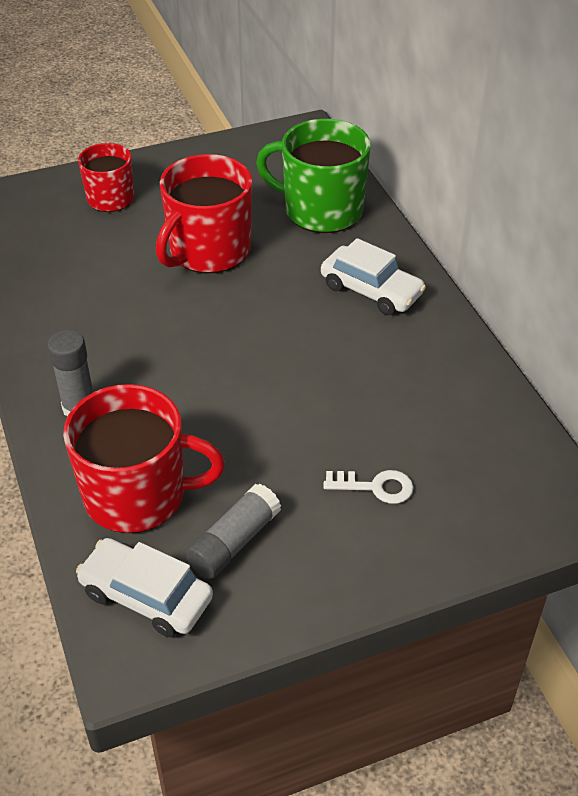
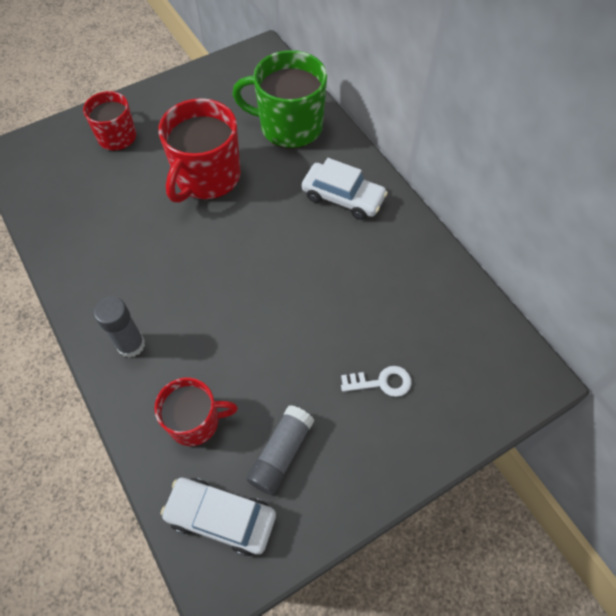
camera: 10 degrees left, 15 degrees up
red mug [63,384,225,533] -> red mug [154,378,238,446], size x0.62

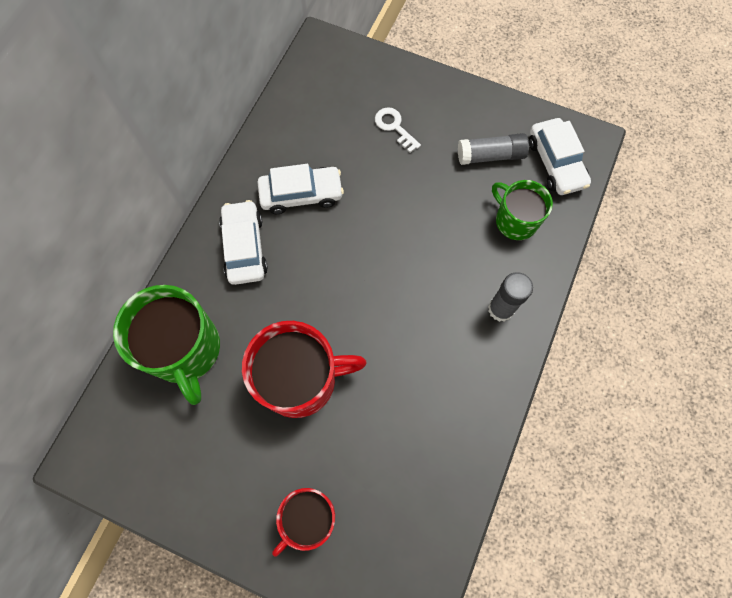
camera: 125 degrees left, 10 degrees up
red mug [154,378,238,446] -> green mug [492,180,553,240]
none -> white car [257,164,344,214]

